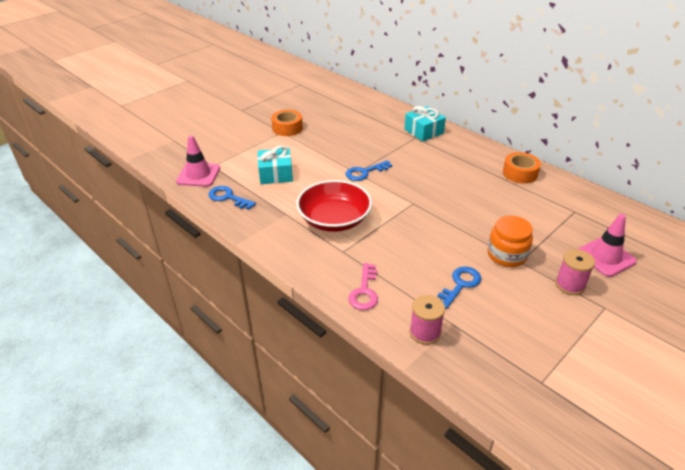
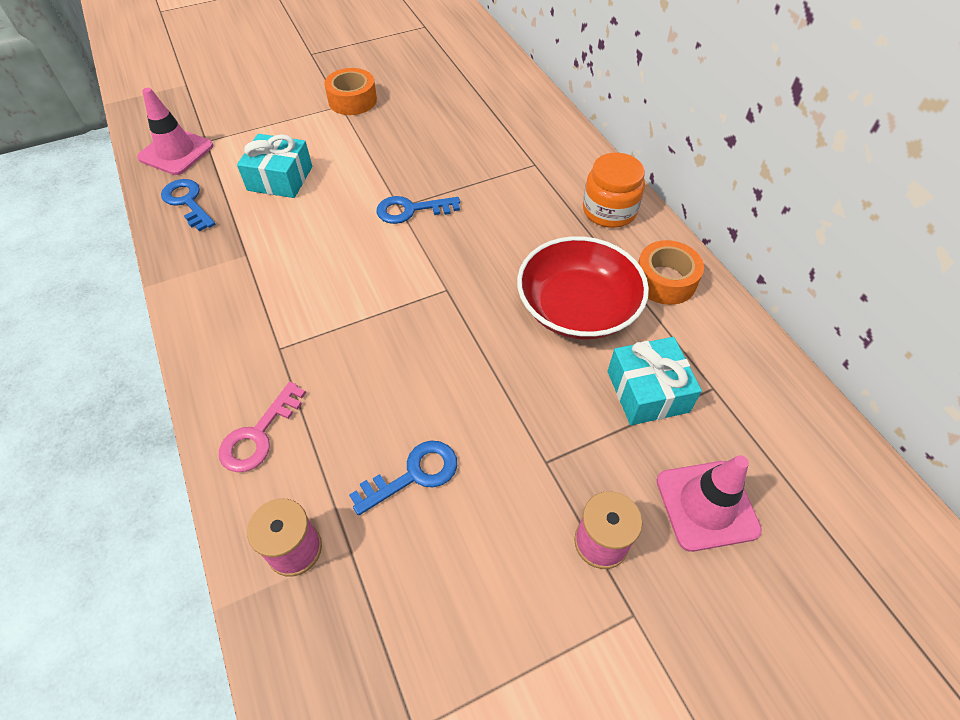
camera: 20 degrees right, 15 degrees up
red bowl [296,180,372,232] -> red bowl moved to [517,236,649,339]
turquoise gift [405,106,446,142] -> turquoise gift moved to [608,337,702,425]
orange jar [488,215,533,267] -> orange jar moved to [583,153,645,228]

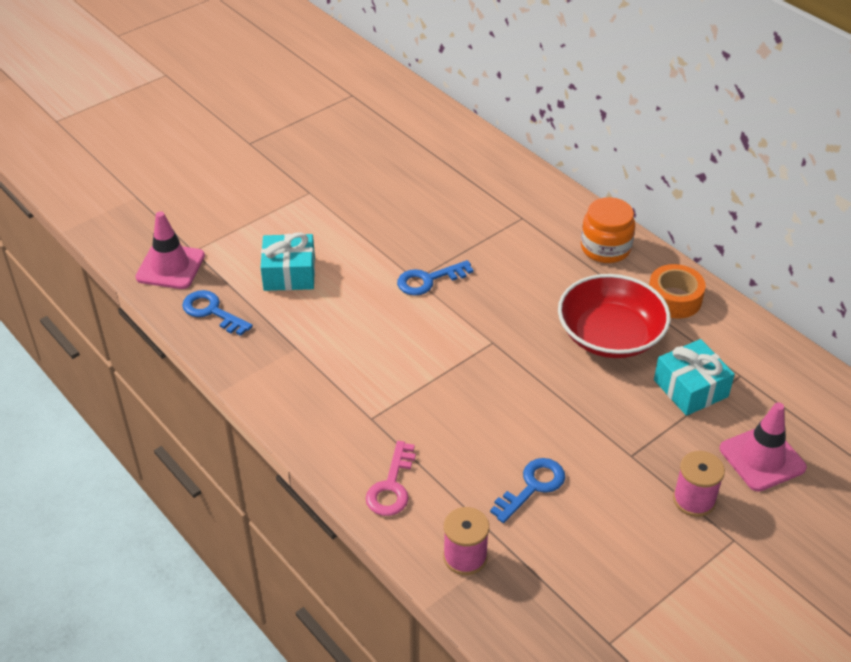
camera: 15 degrees left, 10 degrees down
orange tape [324,68,377,115] -> none

